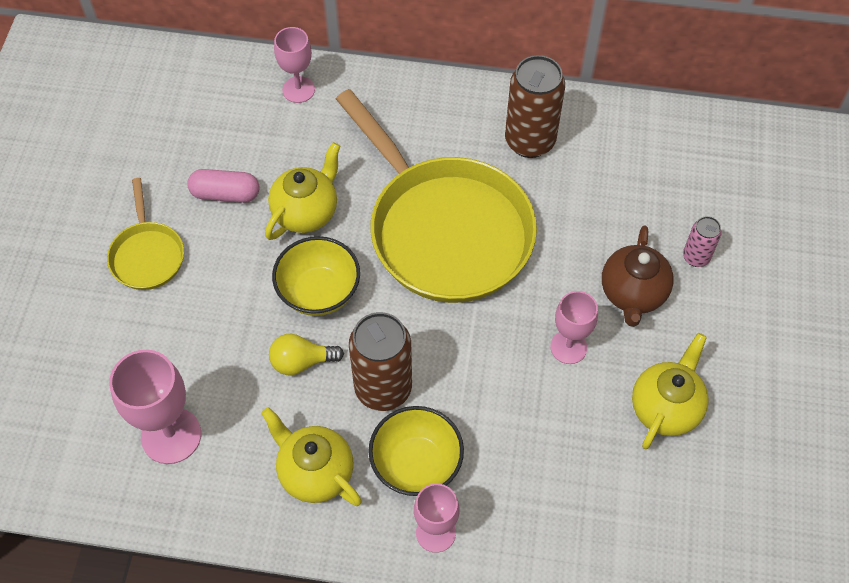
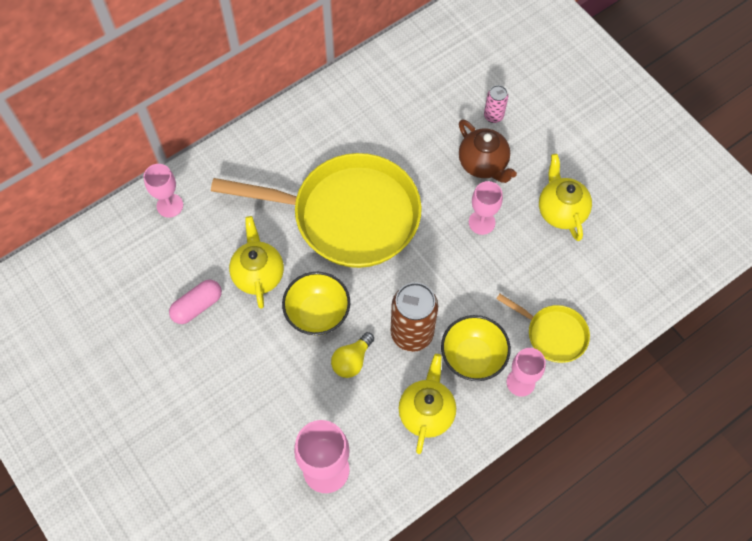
camera: 45 degrees left, 5 degrees up
yellow pan [107,178,184,290] -> yellow pan moved to [497,294,590,363]
yellow teapot [261,407,362,506] -> yellow teapot turned 105 degrees clockwise [399,354,456,454]
brown can [505,55,565,158] -> none

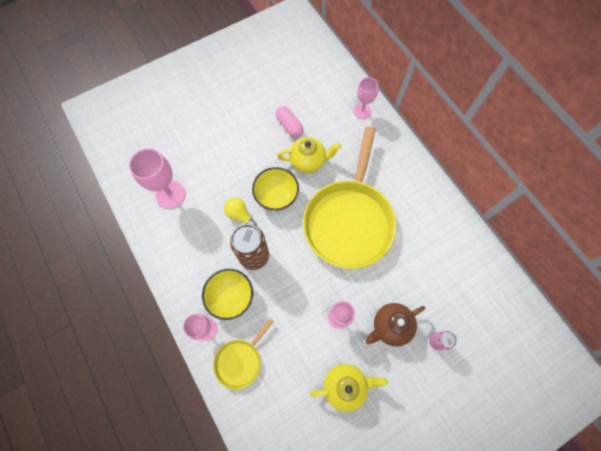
camera: 95 degrees right, 5 degrees up
yellow teapot [399,354,456,454] -> none

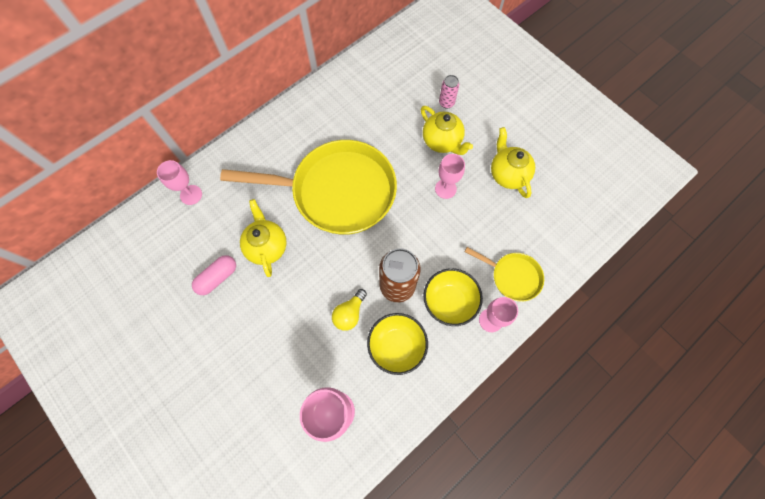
camera: 100 degrees left, 0 degrees up
yellow bowl [252,167,299,211] -> yellow bowl moved to [367,313,428,375]
brown teapot [365,303,425,346] -> yellow teapot [421,106,473,155]

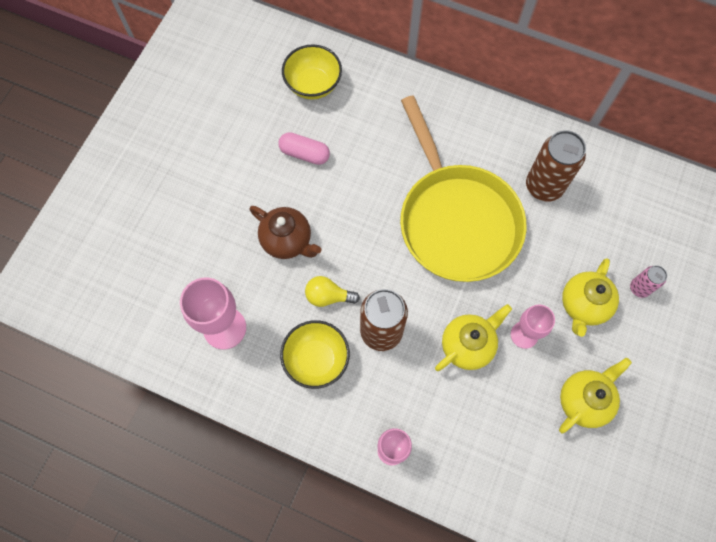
camera: 65 degrees right, 0 degrees up
pink goblet [157,160,202,205] -> none
yellow teapot [240,199,287,277] -> yellow teapot moved to [435,304,512,371]
yellow bowl [423,268,483,326] -> yellow bowl moved to [282,44,342,99]
yellow pan [465,247,544,302] -> none
none -> brown teapot [250,206,322,259]
none -> brown can [526,130,586,202]

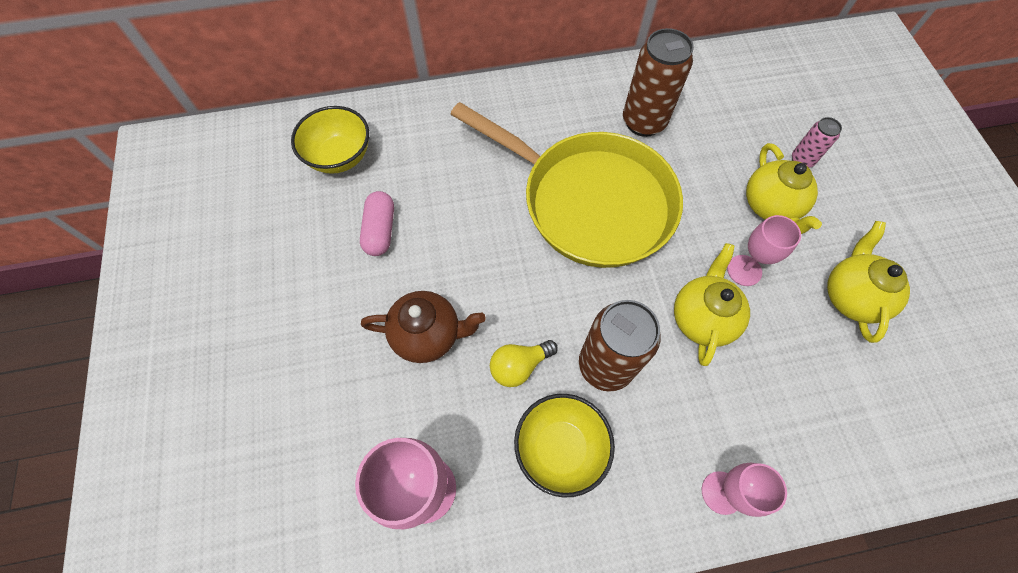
camera: 35 degrees left, 5 degrees down
pink capsule [278,132,330,165] -> pink capsule turned 75 degrees counterclockwise [360,191,394,256]

